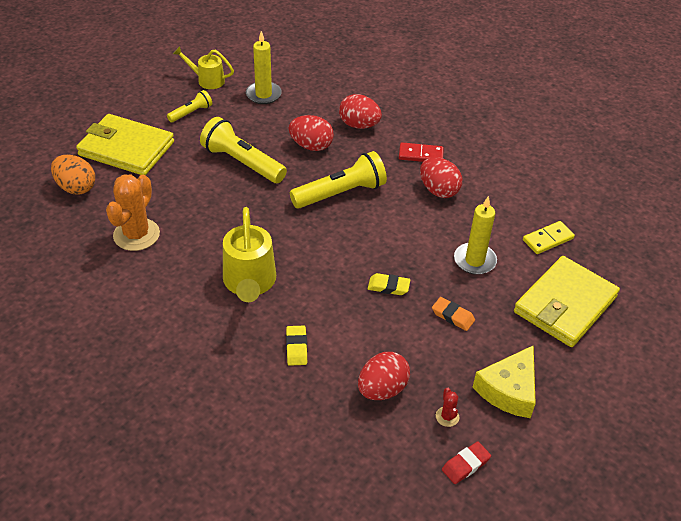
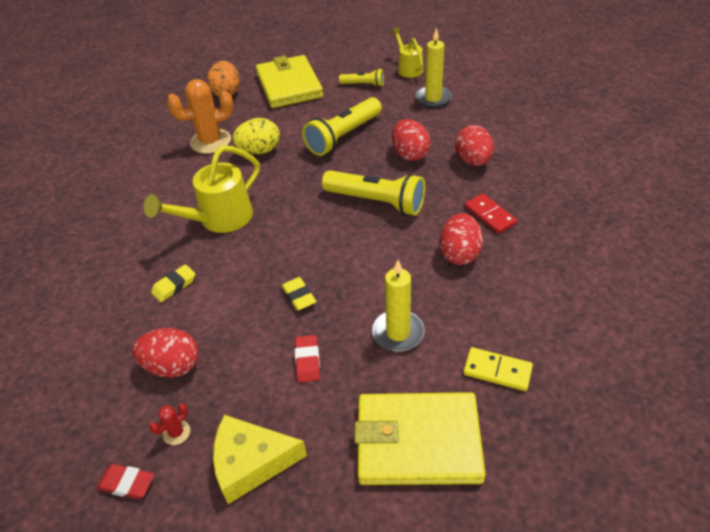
camera: 55 degrees right, 0 degrees up
yellow flashlight [200,117,287,183] -> yellow flashlight turned 135 degrees counterclockwise [302,97,382,156]
orange eraser [432,297,475,331] -> red eraser [295,335,320,383]
none -> yellow egg [233,118,280,154]

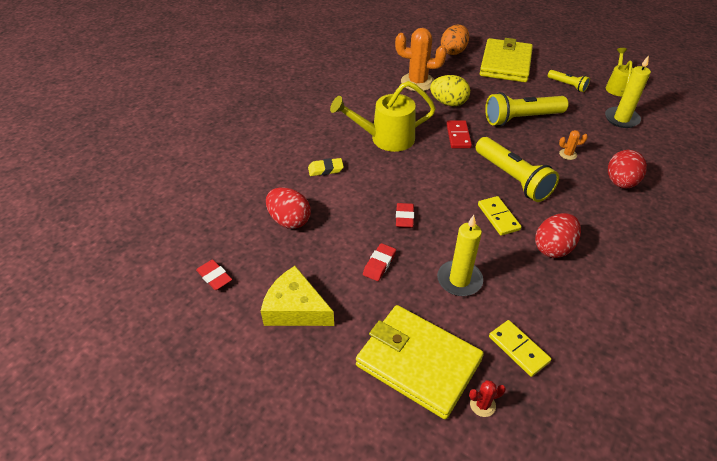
camera: 30 degrees right, 0 degrees up
red cactus [149,403,190,445] -> red cactus moved to [469,380,506,417]
yellow eraser [281,277,317,311] -> red eraser [396,203,414,228]
red egg [392,119,431,161] -> orange cactus [559,130,588,160]
red domino [465,194,517,234] -> red domino moved to [446,120,472,148]
none -> yellow domino [478,196,522,236]

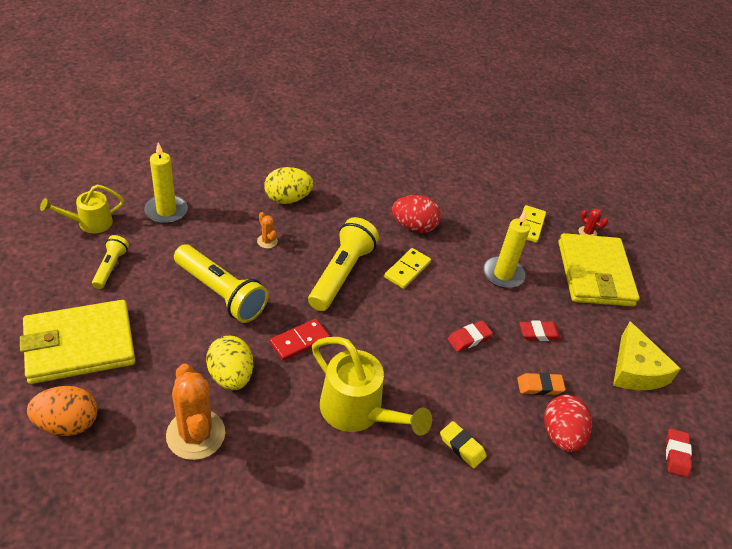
camera: 130 degrees left, 0 degrees up
red egg [608,150,647,189] -> yellow egg [264,167,313,204]
none -> orange eraser [517,373,566,395]

